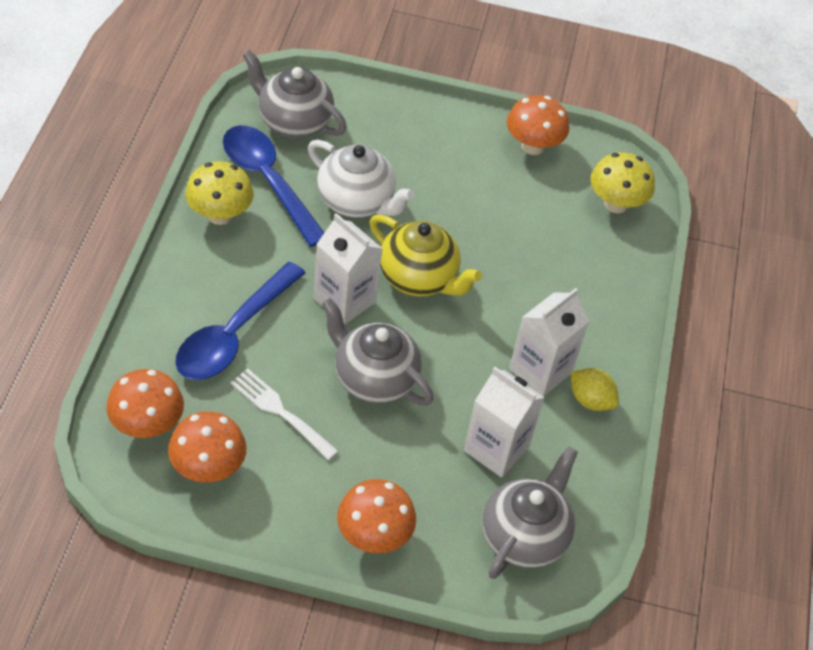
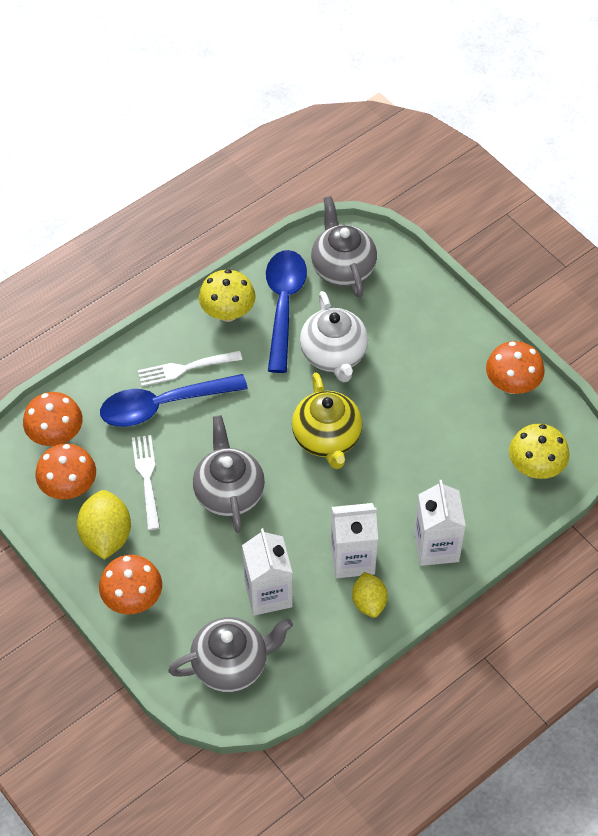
camera: 45 degrees right, 5 degrees up
white carton [314,213,383,324] -> white carton moved to [414,480,466,566]
none -> yellow lemon [77,490,131,560]
none -> white fork [138,351,242,386]

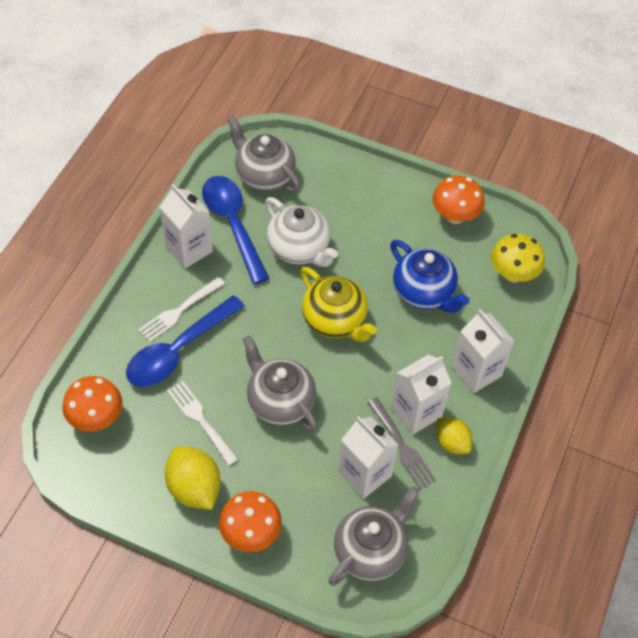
camera: 30 degrees left, 0 degrees up
orange mushroom [35,443,96,499] -> none
yellow mushroom [199,269,256,322] -> white carton [160,184,213,268]
none -> grey fork [367,397,436,489]
none -> blue teapot [390,240,469,313]

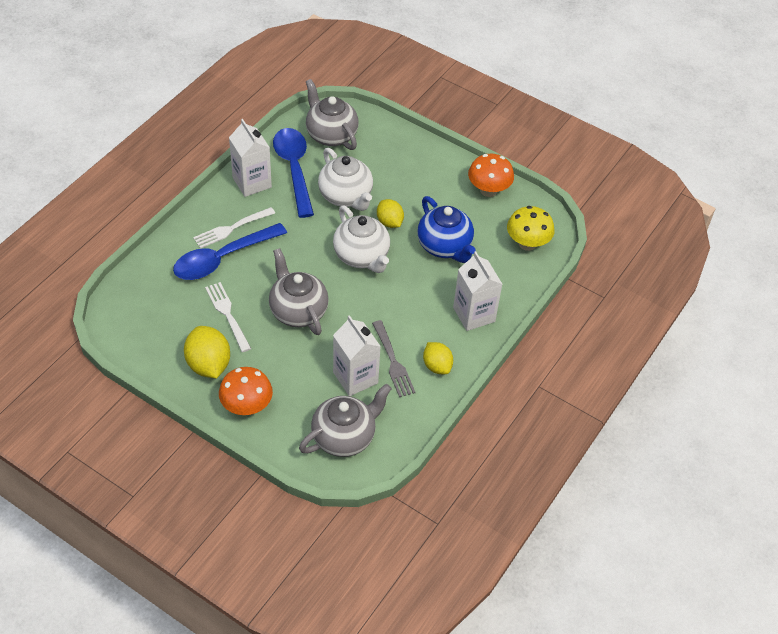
camera: 10 degrees right, 5 degrees down
orange mushroom [62,376,122,432] -> none
yellow teapot [300,267,377,342] -> white teapot [333,206,390,273]
white carton [391,355,451,435] -> none
none -> yellow lemon [377,199,404,228]

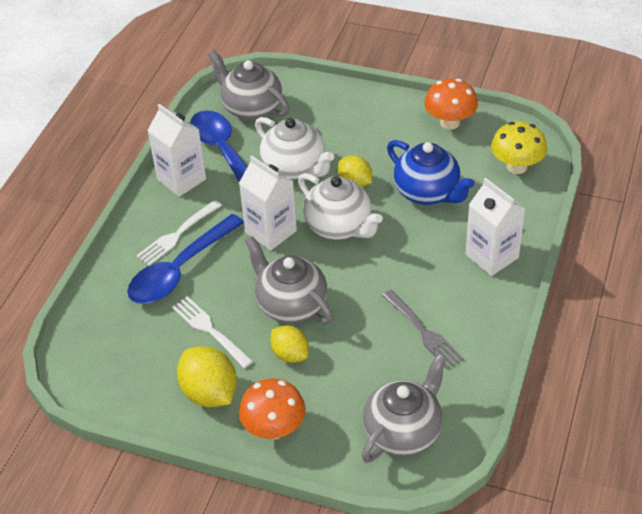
camera: 10 degrees left, 5 degrees down
white carton [333,315,381,396] -> white carton moved to [239,155,297,251]
yellow lemon [423,342,453,374] -> yellow lemon moved to [270,325,309,363]

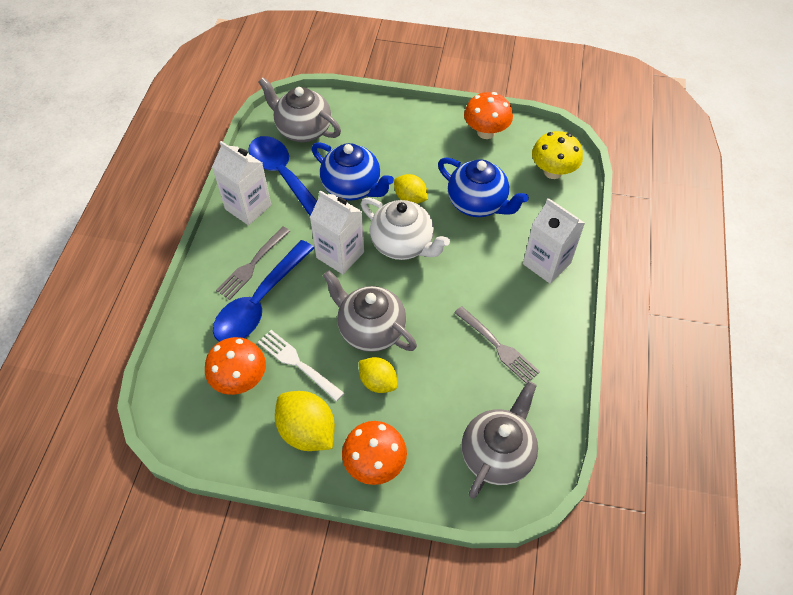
camera: 10 degrees left, 10 degrees up
white fork [136,200,222,266] -> grey fork [216,226,290,300]
white teapot [255,117,334,179] -> blue teapot [312,142,394,201]
none -> orange mushroom [205,337,266,395]

